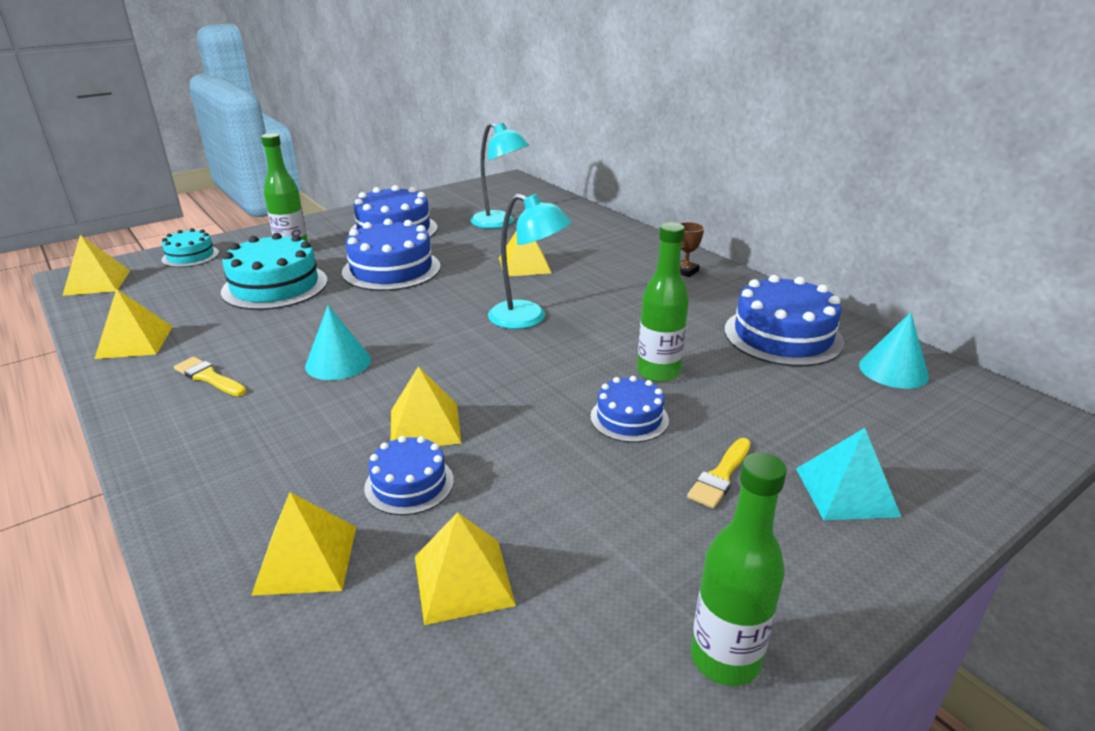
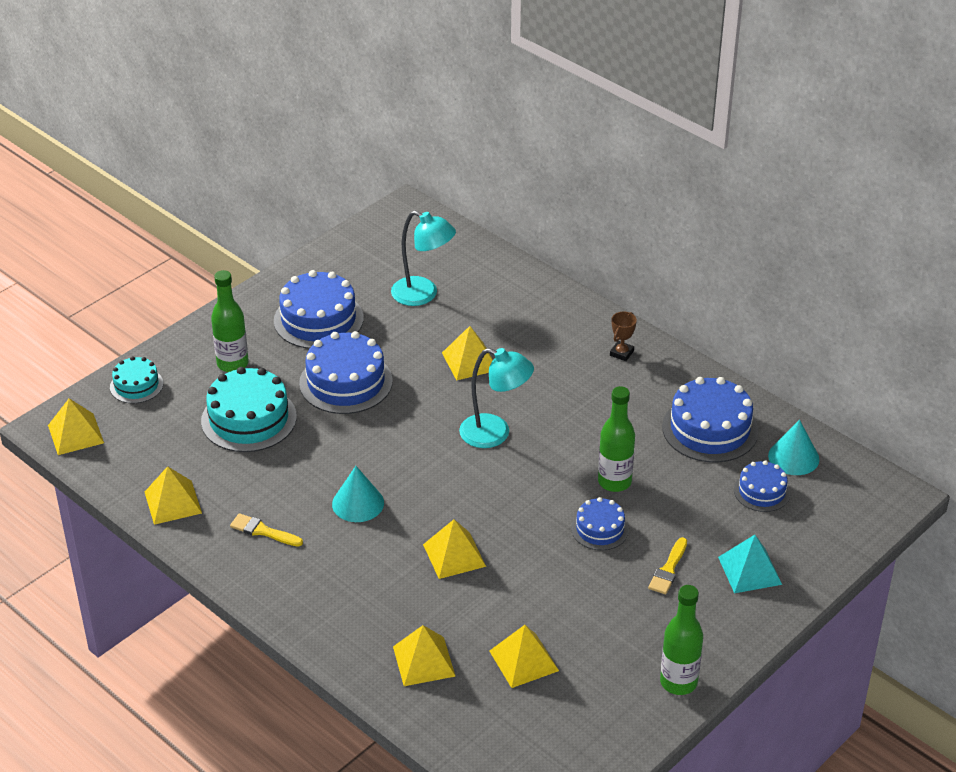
camera: 10 degrees left, 10 degrees up
blue cake [364,436,454,515] -> blue cake moved to [734,460,790,512]

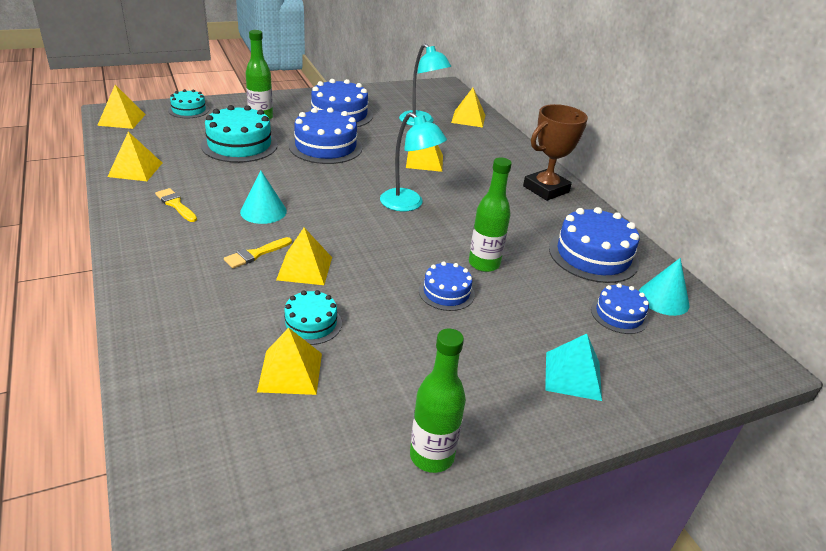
camera: 20 degrees right, 5 degrees down
yellow pyramid [393,625,456,686] -> yellow pyramid moved to [451,88,485,127]
brown trophy [610,312,637,361] -> brown trophy [523,104,588,201], size x2.15
yellow brush [648,537,687,594] -> yellow brush moved to [224,237,292,268]
none -> turquoise cake [280,290,342,345]

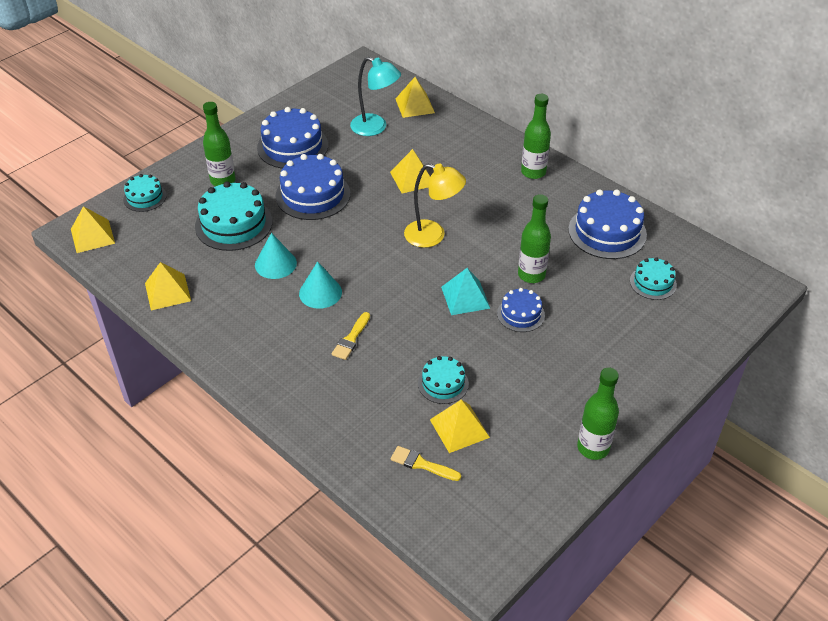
camera: 20 degrees left, 10 degrees up
yellow brush [155,188,197,222] -> yellow brush moved to [391,446,461,481]
yellow pyramid [276,228,332,285] -> none
turquoise lamp [380,112,447,212] -> yellow lamp [404,163,466,248]
brown trophy [523,104,588,201] -> green bottle [521,94,551,179]
turquoise pyramid [545,334,602,401] -> turquoise pyramid moved to [441,268,490,315]
blue cake [591,283,649,334] -> turquoise cake [630,257,677,300]
turquoise cone [639,258,690,316] -> turquoise cone moved to [255,233,297,279]

